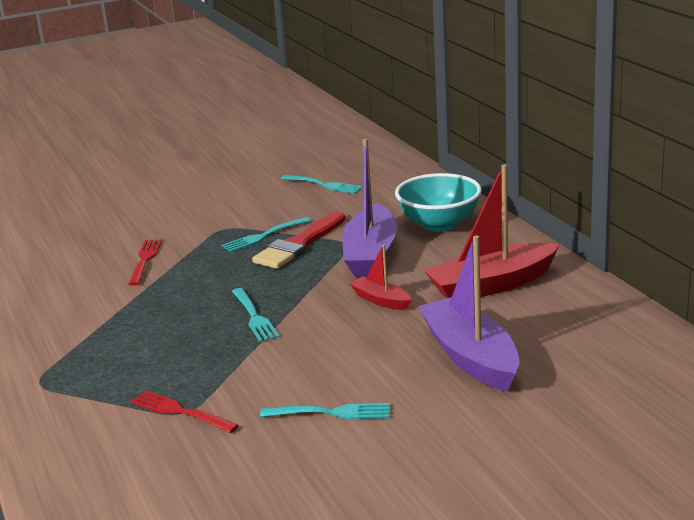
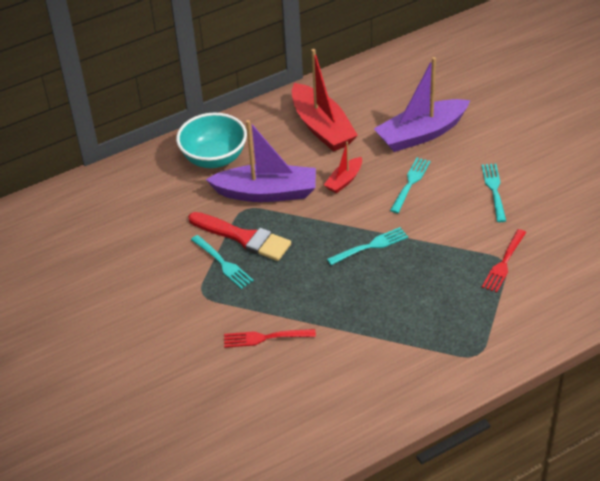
camera: 95 degrees left, 20 degrees up
turquoise fork [281,175,363,194] -> turquoise fork moved to [390,158,431,213]

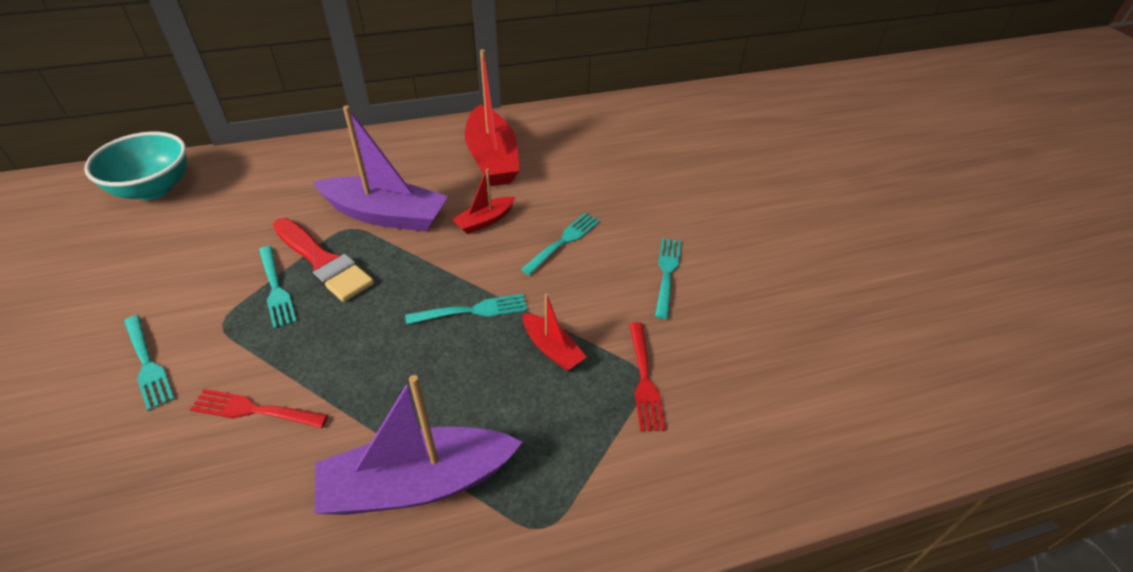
camera: 10 degrees right, 0 degrees up
turquoise bowl [176,113,247,168] -> turquoise bowl moved to [84,132,187,200]
purple boat [374,57,470,152] -> purple boat moved to [315,375,523,515]
red fork [482,229,526,293] -> red fork turned 45 degrees counterclockwise [629,322,666,432]
none -> turquoise fork [124,315,174,411]
none -> red boat [523,293,587,371]

